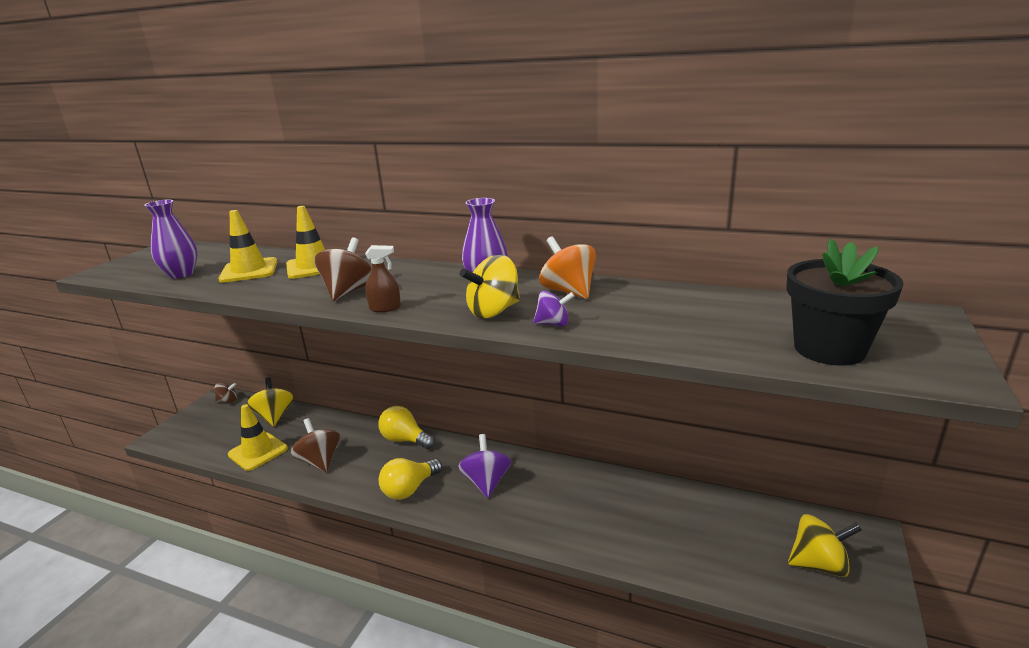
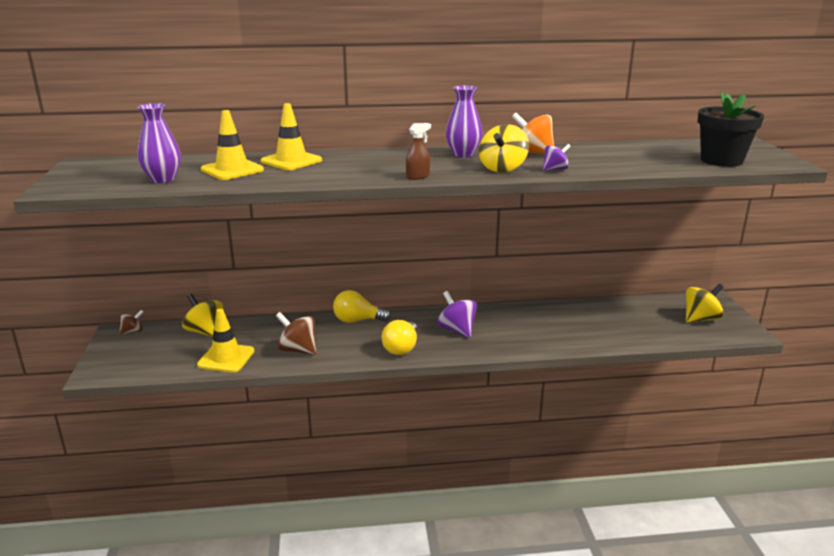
camera: 30 degrees left, 0 degrees up
brown spinning top [315,237,372,301] -> none

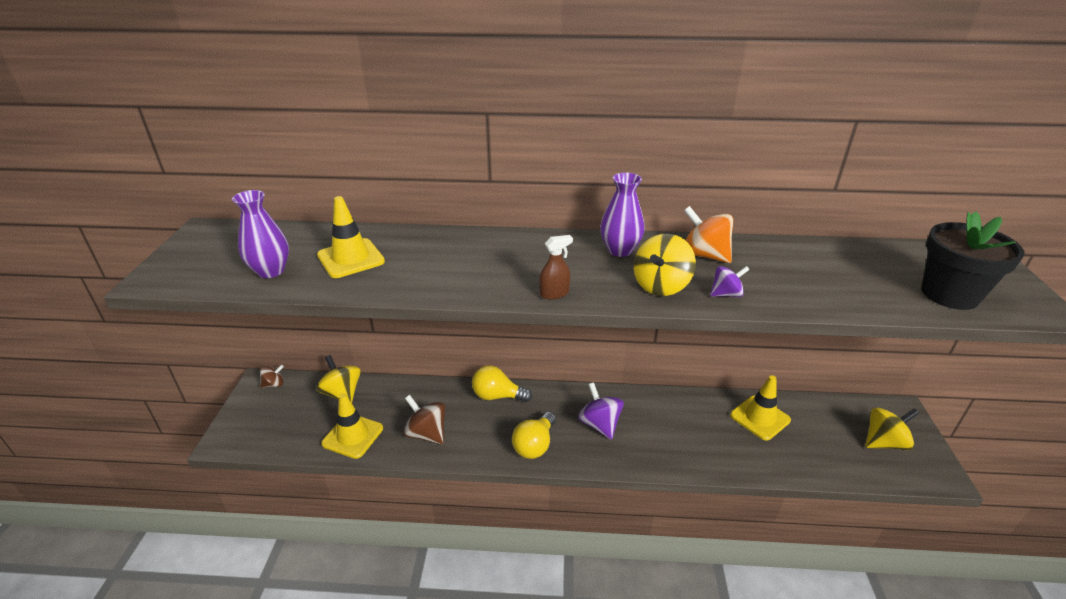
camera: 10 degrees right, 10 degrees up
yellow traffic cone [261,103,322,170] -> yellow traffic cone moved to [730,375,791,441]

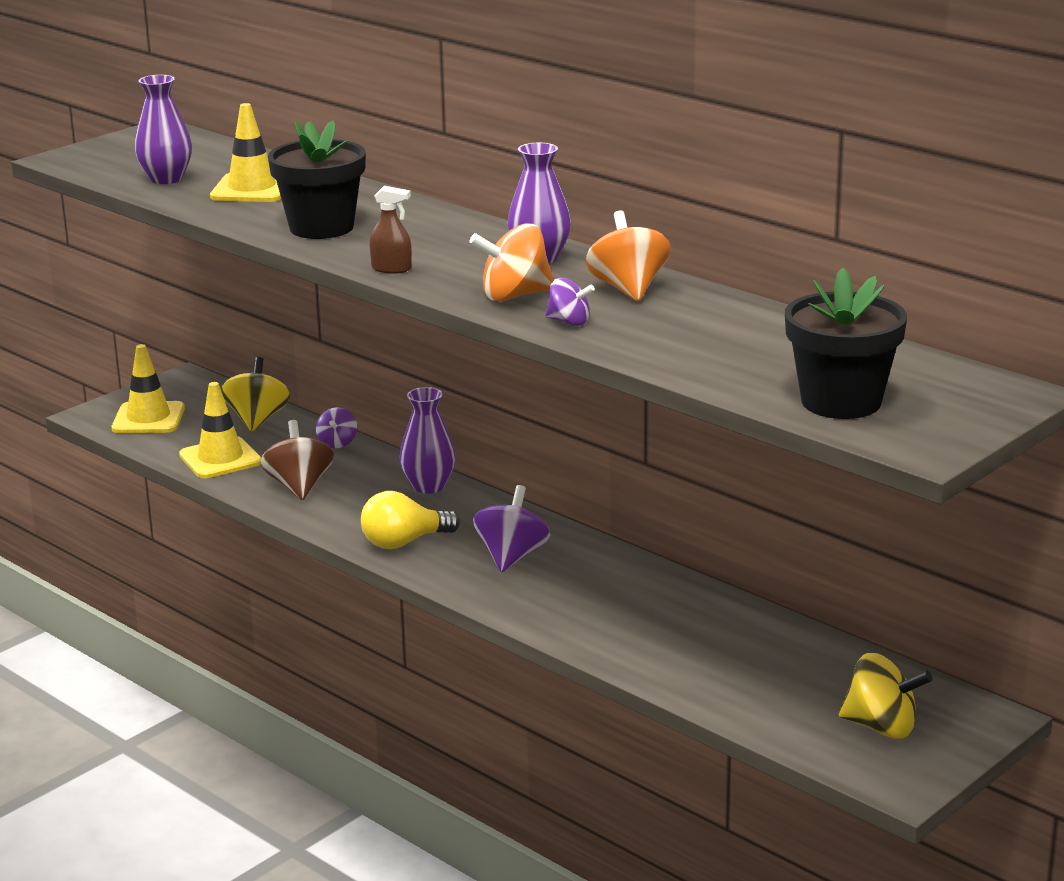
camera: 40 degrees right, 10 degrees down
brown spinning top [260,365,284,388] -> none
yellow light bulb [472,365,532,402] -> purple vase [400,387,456,494]
yellow spinning top [633,234,696,296] -> orange spinning top [470,223,554,302]
yellow traffic cone [730,375,791,441] -> yellow traffic cone moved to [112,344,185,433]
none -> black flower pot [268,120,366,239]
none -> purple spinning top [316,407,357,448]

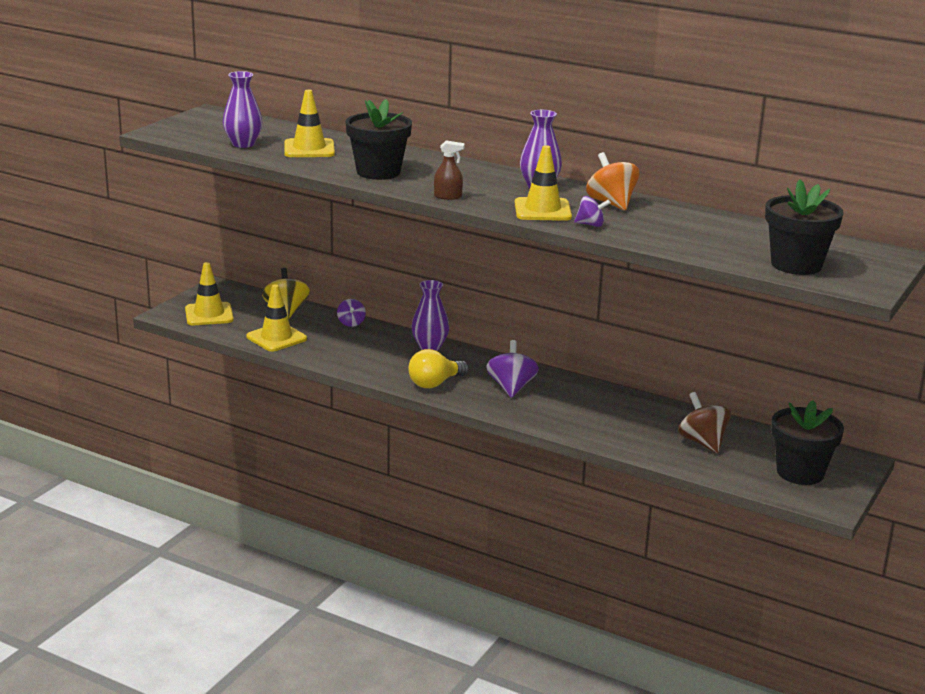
camera: 15 degrees left, 0 degrees up
brown spinning top [261,420,334,500] -> brown spinning top moved to [678,392,731,453]
orange spinning top [470,223,554,302] -> yellow traffic cone [515,145,572,221]
yellow spinning top [839,653,933,739] -> black flower pot [771,400,844,485]

